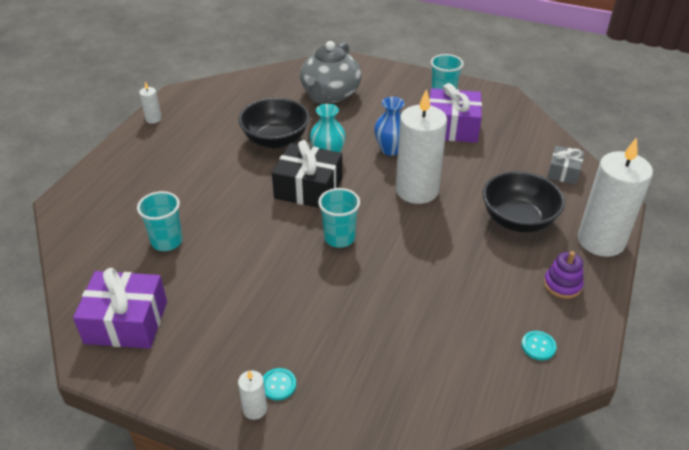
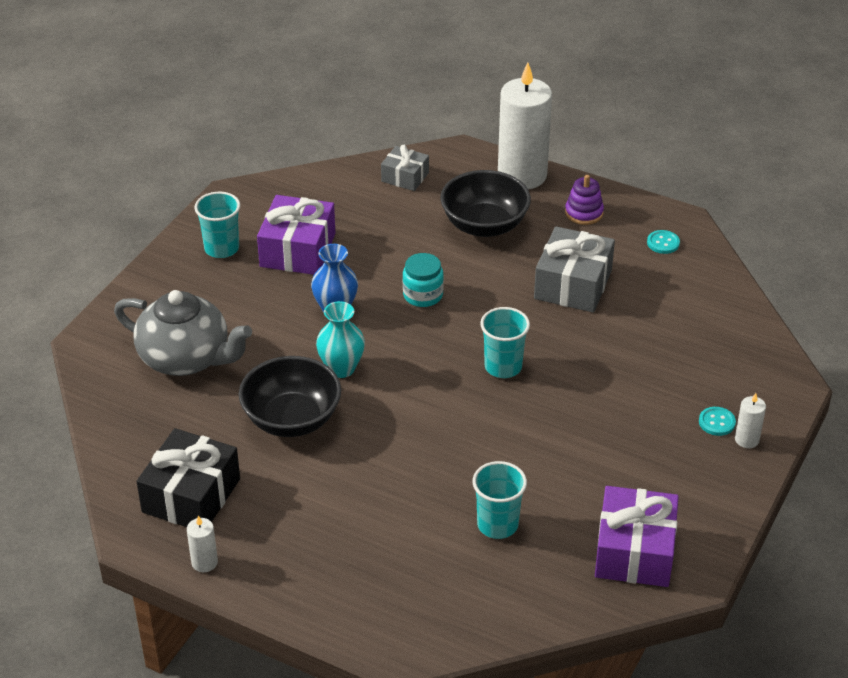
camera: 85 degrees left, 0 degrees up
black gift [272,140,342,208] -> black gift moved to [136,428,240,527]
white candle [396,89,447,204] -> turquoise jar [403,253,444,307]
none -> grey gift [534,226,615,313]

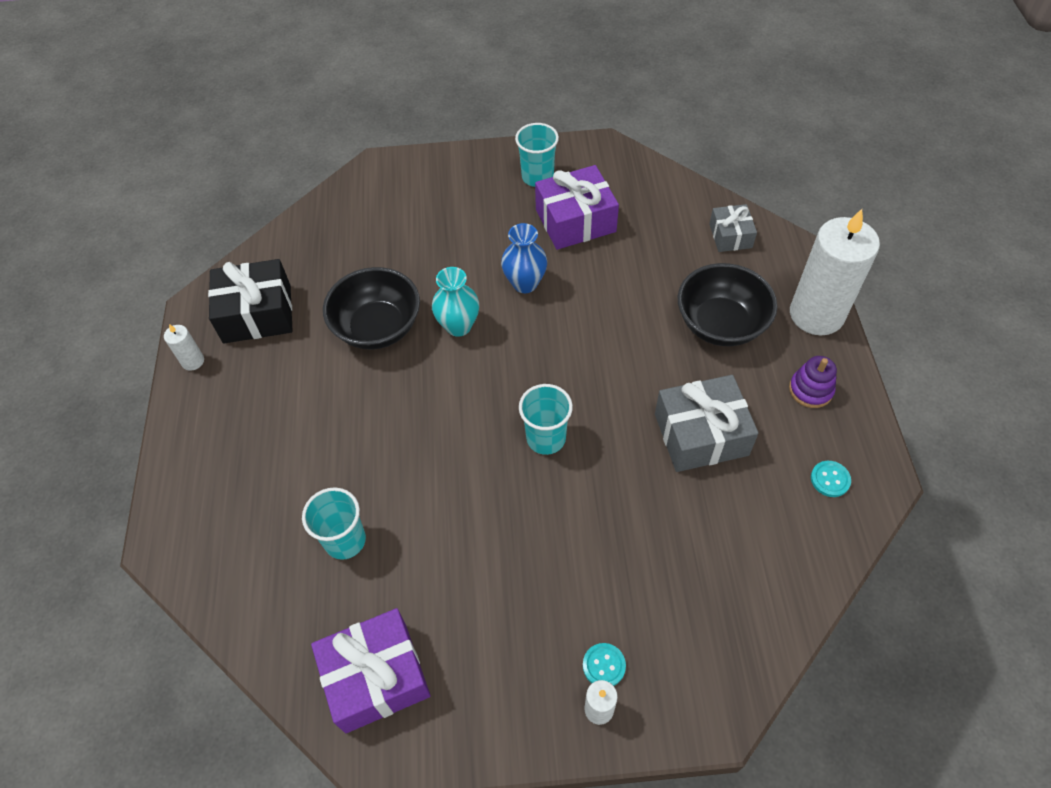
camera: 60 degrees right, 15 degrees up
grey teapot [114,290,252,376] -> none
turquoise jar [403,253,444,307] -> none

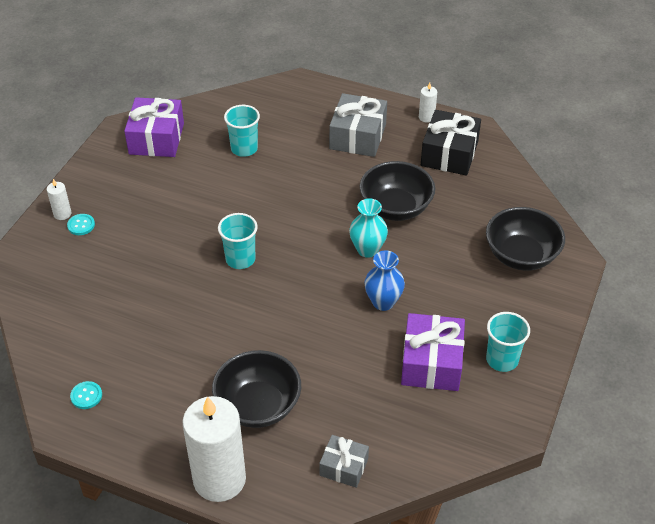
camera: 115 degrees right, 10 degrees down
grey gift [655,375,759,472] -> grey gift moved to [329,93,387,157]
purple stacking toy [789,356,837,408] -> none
none -> black bowl [486,207,565,271]

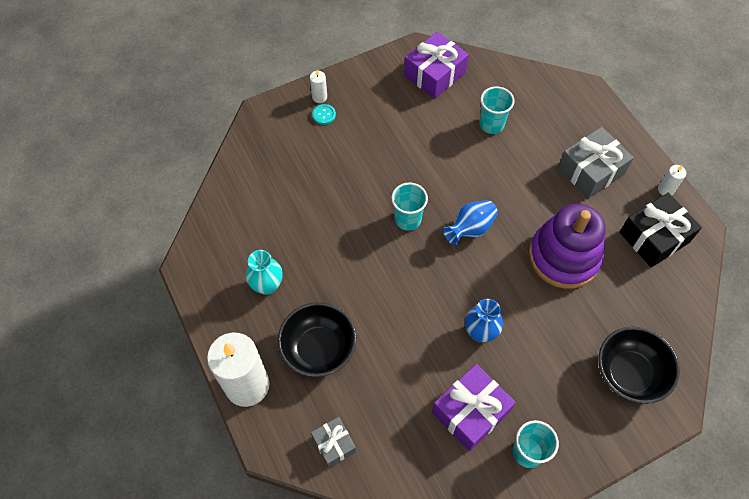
camera: 40 degrees right, 15 degrees up
turquoise button [70,381,102,409] -> none
turquoise vase [349,198,388,258] -> turquoise vase moved to [246,250,283,295]
black bowl [360,161,435,221] -> purple stacking toy [529,204,606,289]
none -> blue vase [443,200,498,245]

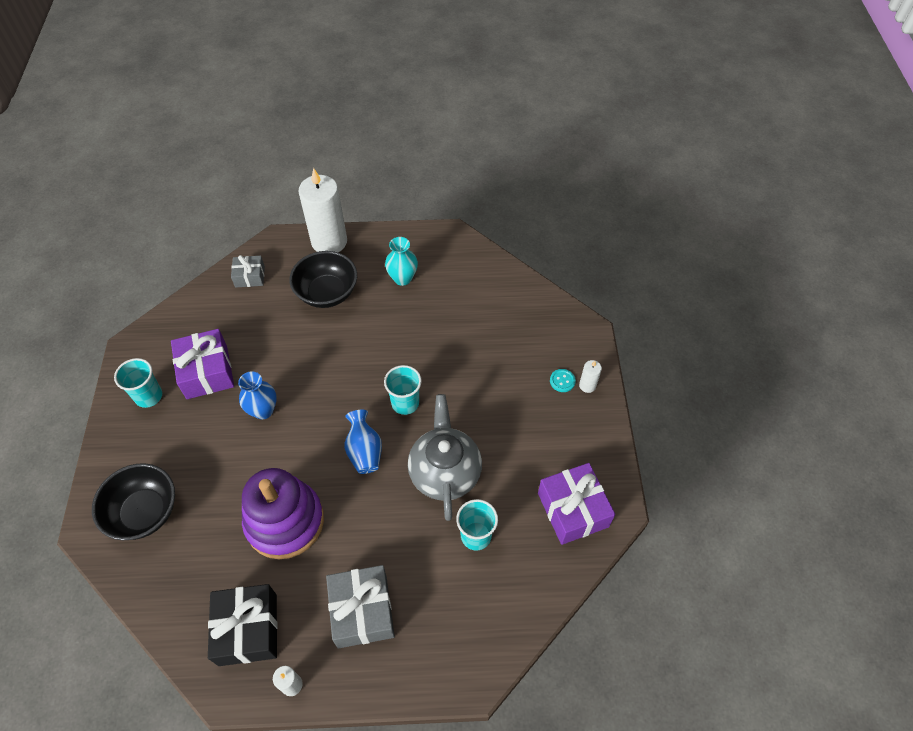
camera: 115 degrees right, 5 degrees down
none -> grey teapot [408,394,482,521]

